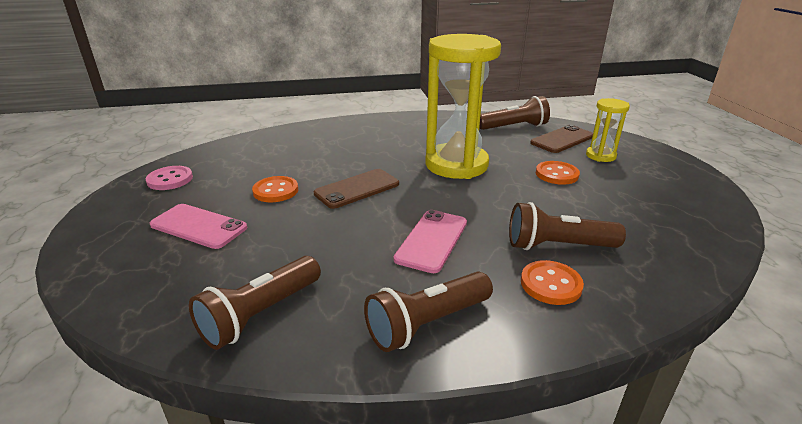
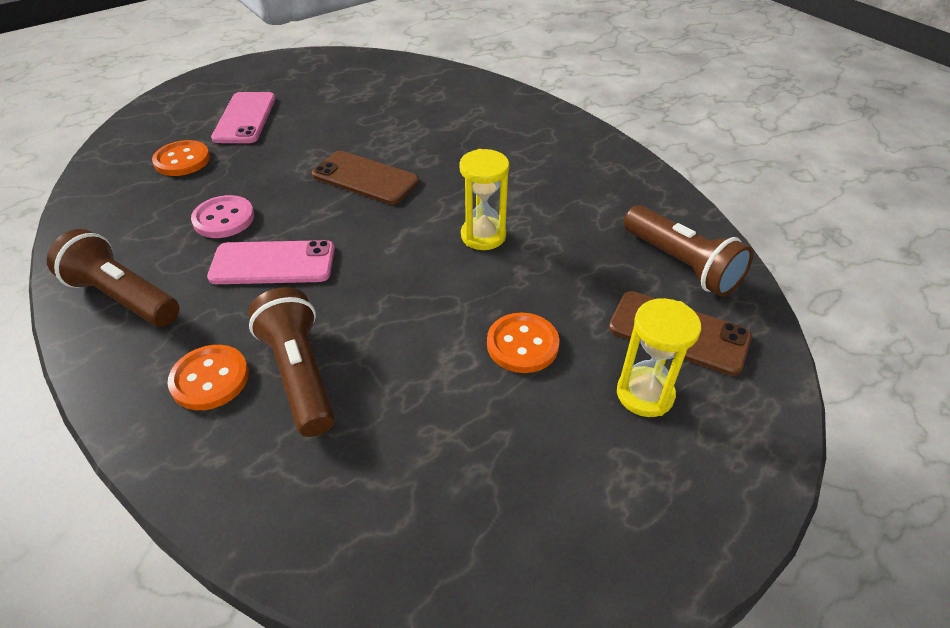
camera: 65 degrees right, 15 degrees up
pink button [145,166,193,190] -> pink button moved to [191,195,254,238]
brown flashlight [189,256,321,350] -> none
orange button [252,176,298,202] -> orange button moved to [152,140,210,176]
yellow hourglass [425,34,501,179] -> yellow hourglass [459,149,509,250], size x0.48

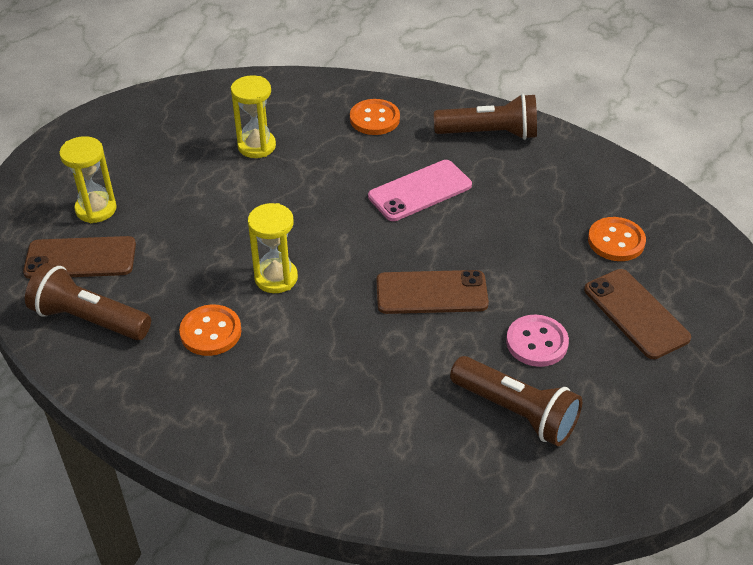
camera: 150 degrees right, 0 degrees up
pink button [191,195,254,238] -> pink button moved to [506,315,569,367]
pink phone [211,92,276,143] -> brown phone [584,269,691,359]
brown flashlight [248,287,335,437] -> brown flashlight moved to [450,356,582,446]
orange button [487,312,559,373] -> orange button moved to [179,304,242,356]
none -> yellow hourglass [231,75,276,158]

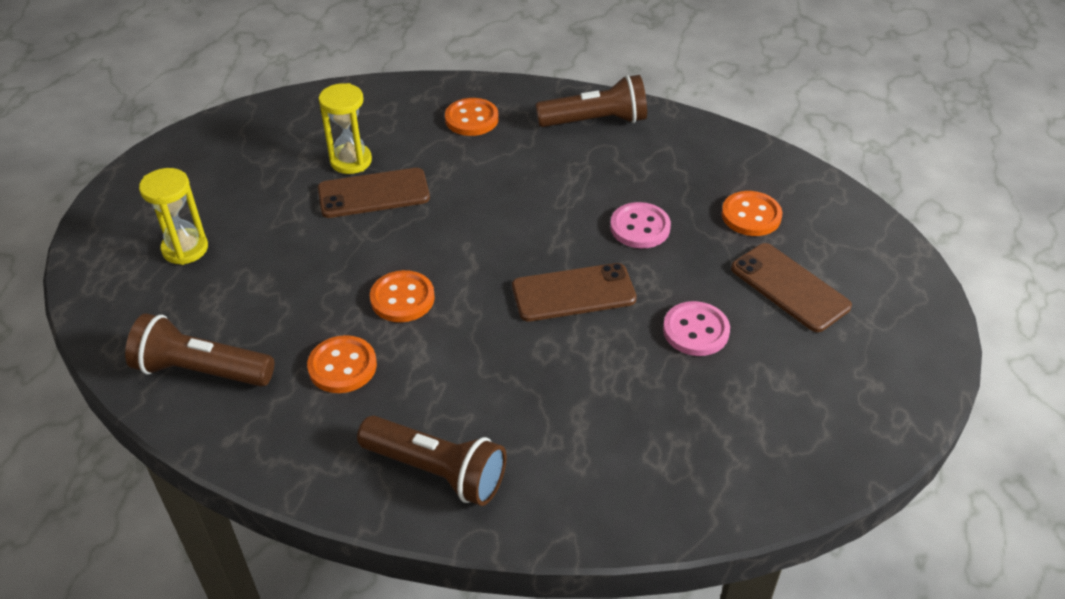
camera: 10 degrees left, 0 degrees up
brown phone [23,236,136,279] -> brown phone moved to [318,168,430,218]
yellow hourglass [248,203,298,293] -> orange button [370,270,435,322]
pink phone [368,160,472,221] -> none
brown flashlight [450,356,582,446] -> brown flashlight moved to [357,416,507,506]
none -> pink button [610,202,671,248]

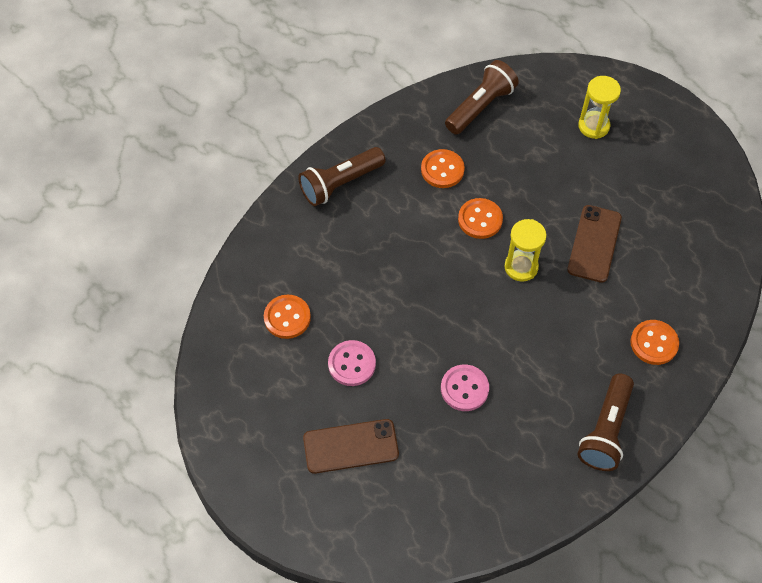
camera: 120 degrees right, 15 degrees up
yellow hourglass [319,83,372,174] -> yellow hourglass moved to [505,219,547,282]
brown phone [512,263,637,321] -> none
orange button [721,191,782,236] -> orange button moved to [264,295,311,339]

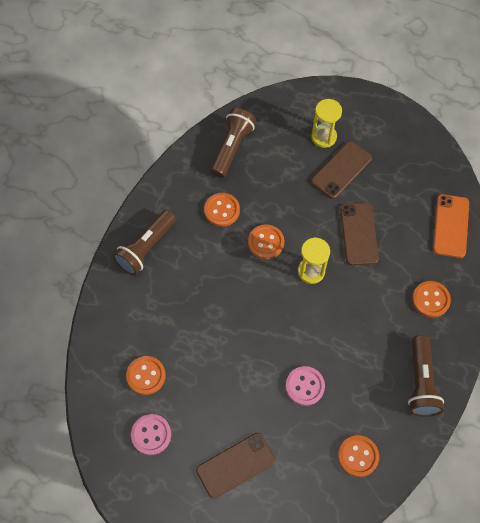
camera: 20 degrees left, 5 degrees up
pink button [328,340,376,386] -> pink button moved to [131,414,171,455]
none -> brown phone [311,141,372,199]
none -> orange button [338,435,379,477]
none -> orange phone [433,194,469,258]

